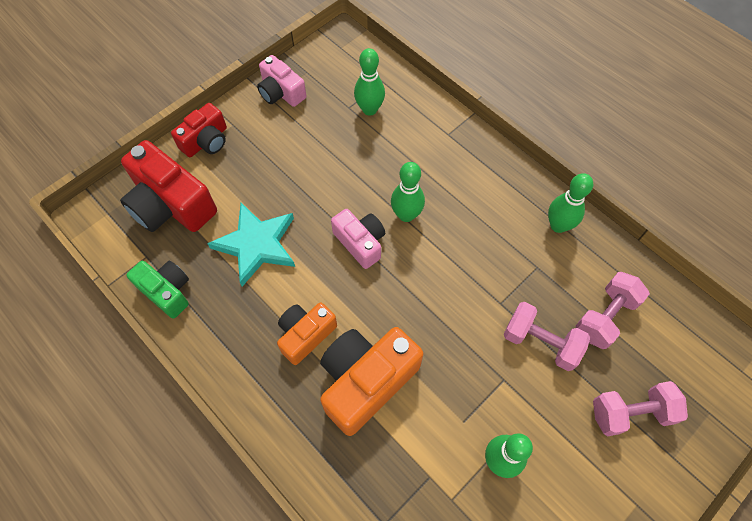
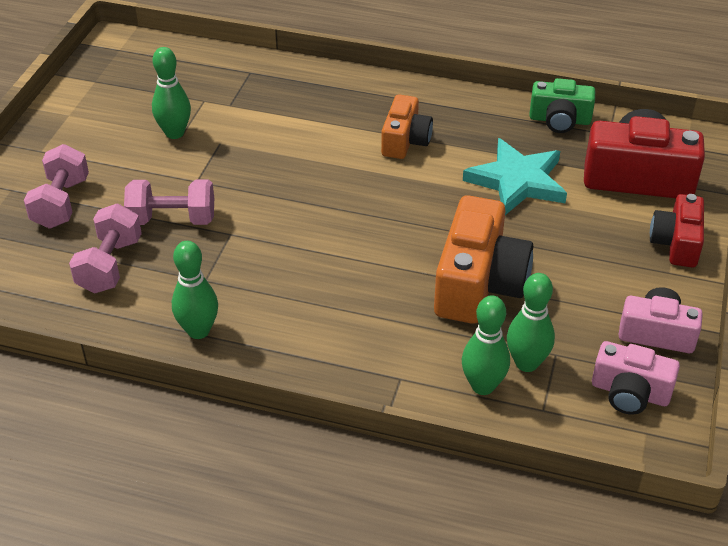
camera: 150 degrees right, 20 degrees down
orange camera [320,327,423,436] -> orange camera moved to [434,195,533,324]
pink camera [331,209,385,269] -> pink camera moved to [592,341,680,415]
green bowling pin [391,162,425,222] -> green bowling pin moved to [462,295,510,395]
pink dumbbell [593,381,688,436] -> pink dumbbell turned 45 degrees counterclockwise [24,144,89,229]

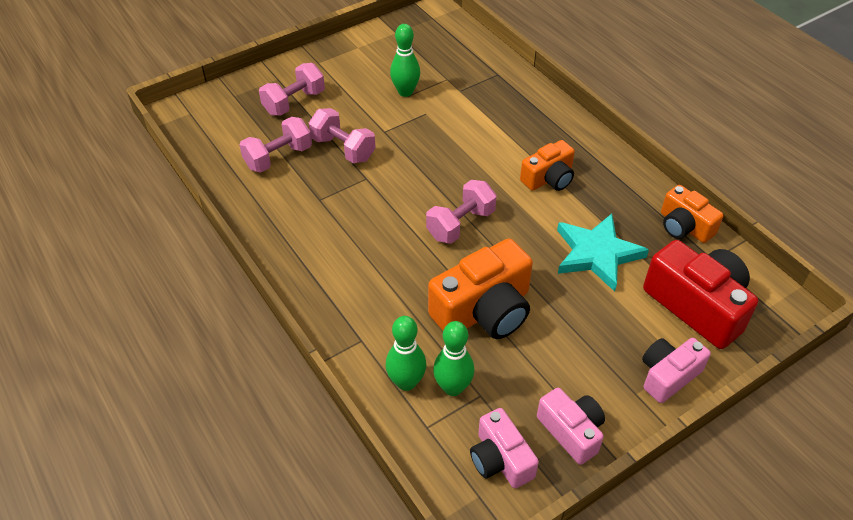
camera: 40 degrees right, 5 degrees up
green bowling pin [172,241,218,339] -> none
green camera [529,78,595,133] -> orange camera [661,185,724,243]
red camera [650,194,704,267] -> pink camera [642,338,711,403]
none -> pink dumbbell [426,180,497,244]

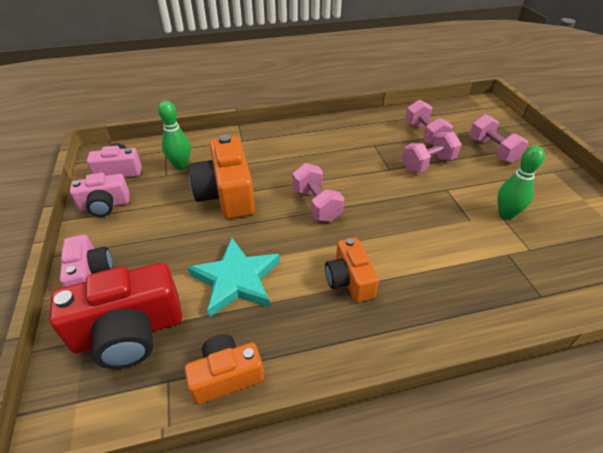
camera: 110 degrees right, 5 degrees down
green bowling pin [385,316,426,391] -> none

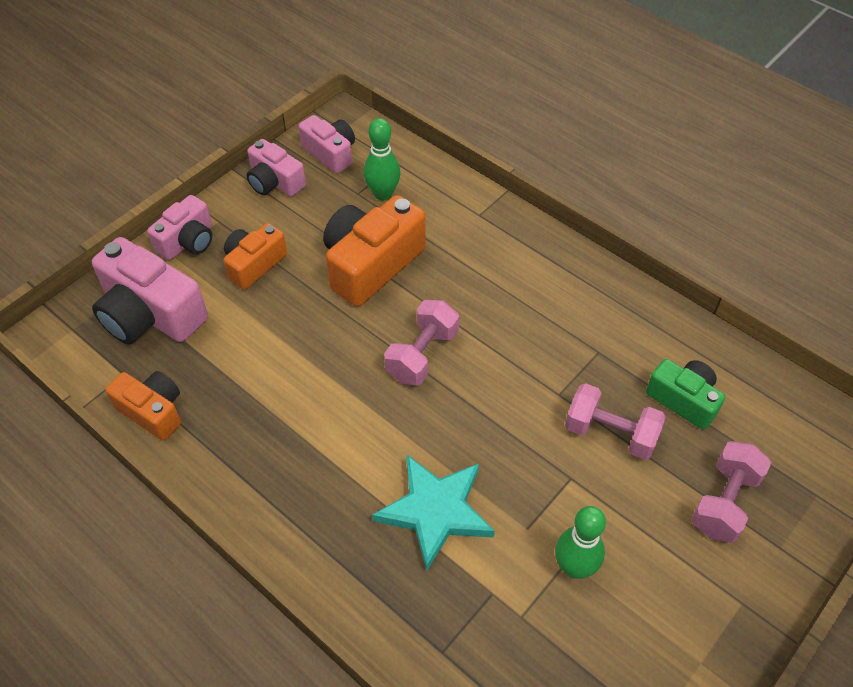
camera: 55 degrees right, 10 degrees up
red camera [49,262,182,369] -> pink camera [92,237,208,344]
turquoise star [187,238,280,317] -> turquoise star moved to [372,454,495,571]
orange camera [325,238,379,302] -> orange camera moved to [223,223,287,290]
pink dumbbell [405,100,453,145] -> green camera [646,359,725,430]

